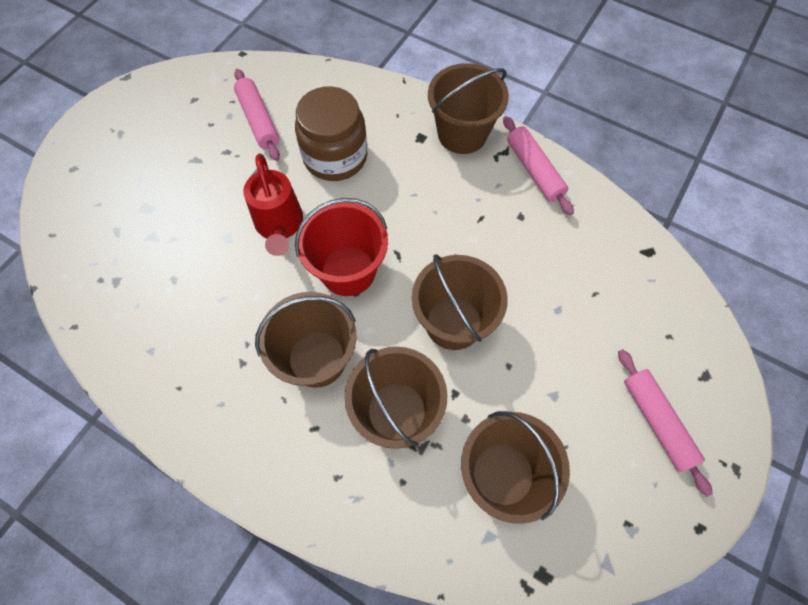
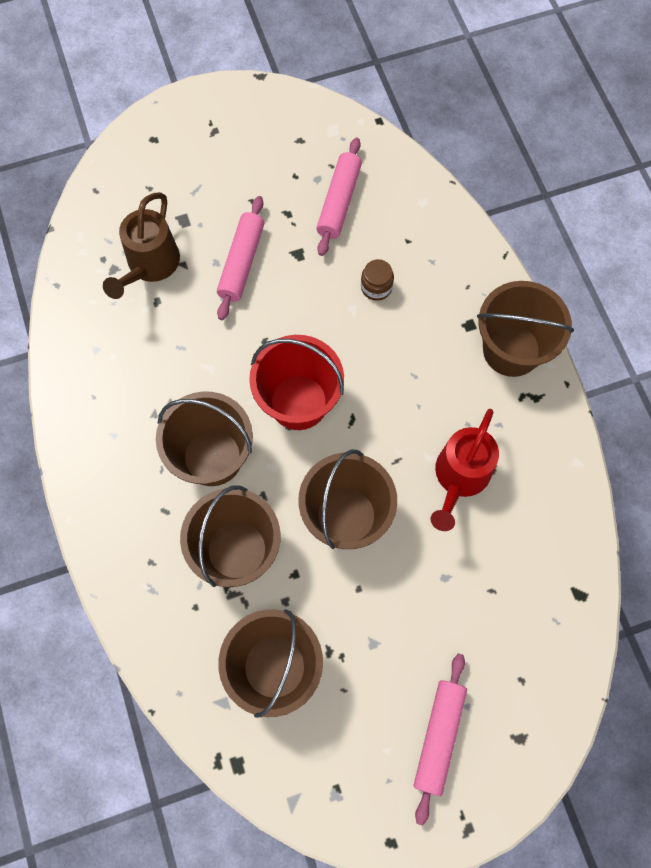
camera: 40 degrees right, 5 degrees up
red watering can [243,153,303,256] -> red watering can moved to [431,409,499,531]
brown jar [295,86,367,181] -> brown jar [361,259,394,301], size x0.44
pink rolling pin [503,116,574,215] -> pink rolling pin moved to [217,196,264,320]
none -> brown watering can [103,192,180,299]

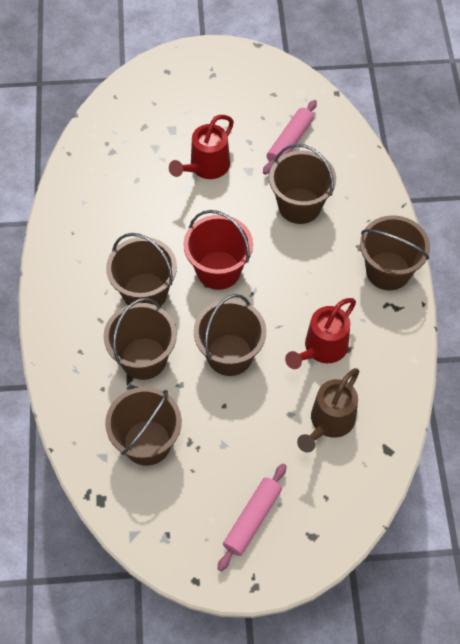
camera: 15 degrees right, 10 degrees down
brown watering can [103,192,180,299] -> brown watering can moved to [297,368,359,452]
pink rolling pin [217,196,264,320] -> red watering can [169,115,234,179]
brown jar [361,259,394,301] -> brown bucket [269,144,336,224]

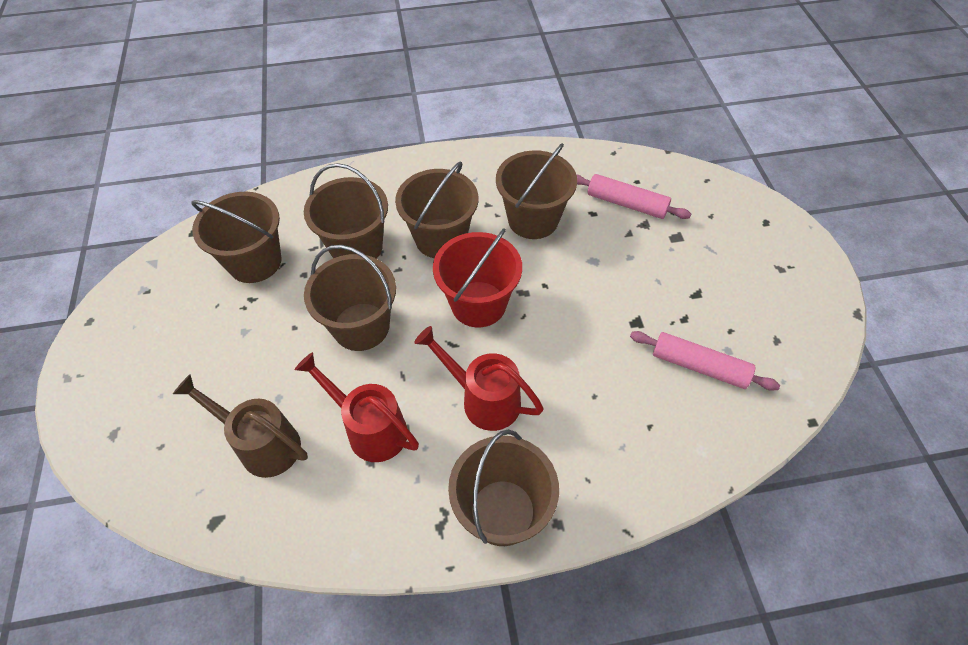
camera: 85 degrees right, 5 degrees down
red watering can [169,115,234,179] -> red watering can moved to [414,326,543,431]
pink rolling pin [217,464,286,571] -> pink rolling pin moved to [576,174,691,219]
brown bucket [269,144,336,224] -> brown bucket moved to [496,143,577,239]

